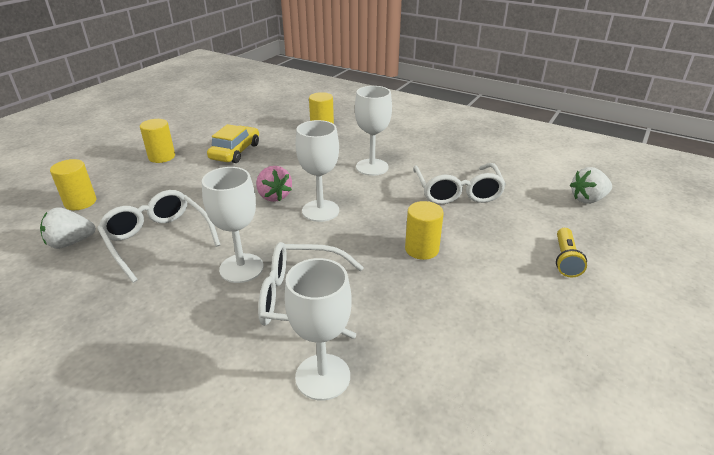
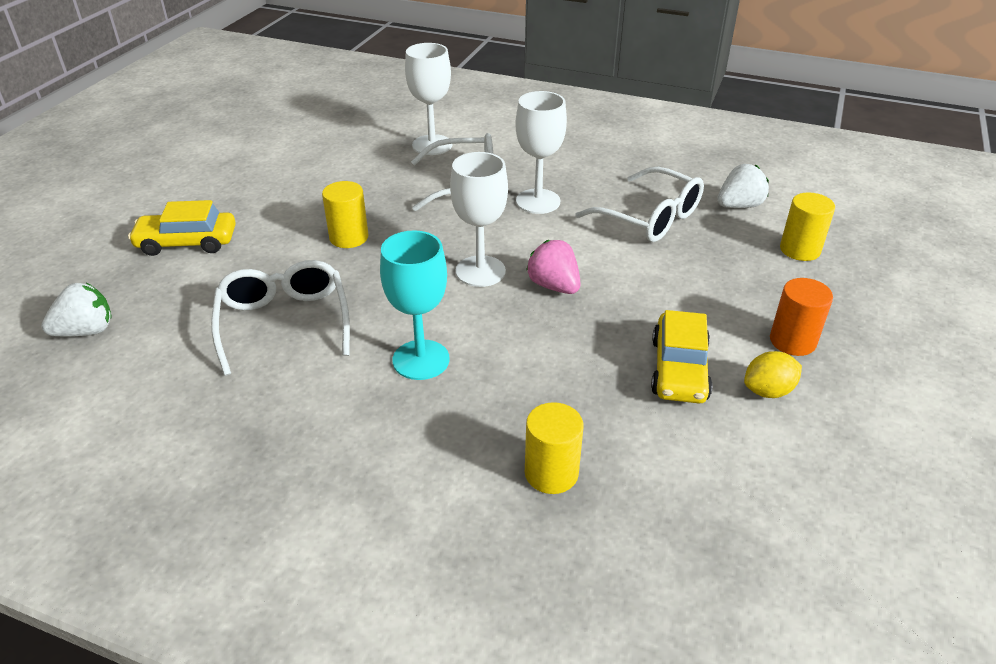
camera: 170 degrees right, 5 degrees up
yellow cylinder [140,119,175,163] -> orange cylinder [770,278,833,356]
white goblet [355,86,392,176] -> turquoise goblet [380,230,450,380]
yellow flashlight [556,228,587,277] -> yellow car [128,200,236,256]
none -> yellow lemon [744,351,802,398]

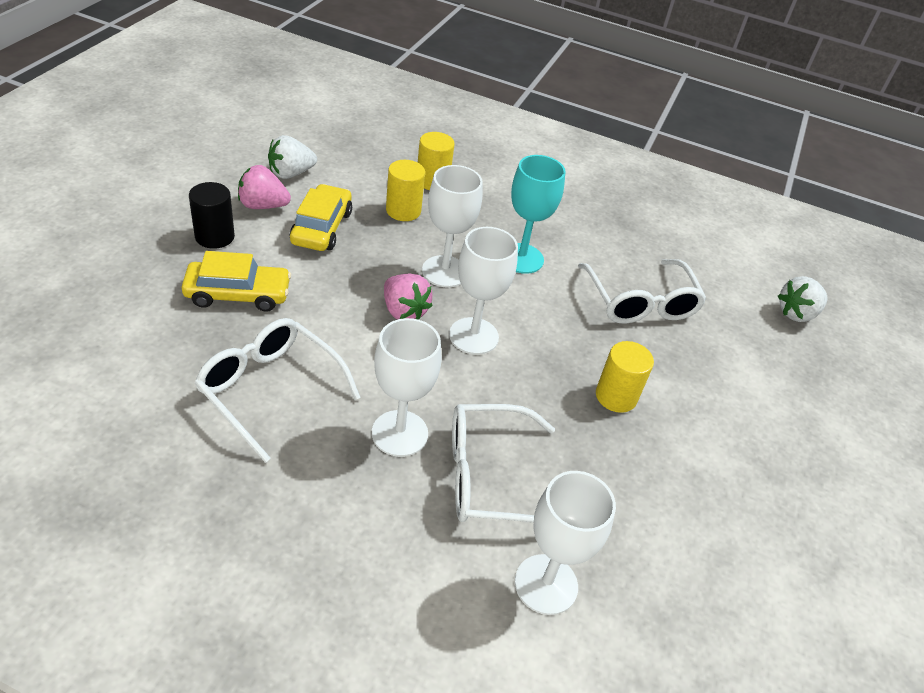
camera: 175 degrees right, 5 degrees up
yellow car [128,200,236,256] -> yellow car moved to [182,251,291,312]
white strawberry [717,164,769,208] -> white strawberry moved to [268,135,317,179]
yellow lemon [744,351,802,398] -> pink strawberry [238,165,291,209]
orange cylinder [770,278,833,356] -> black cylinder [189,182,235,249]
yellow cylinder [780,192,835,261] -> yellow cylinder moved to [386,160,425,221]
none -> white goblet [422,165,483,287]

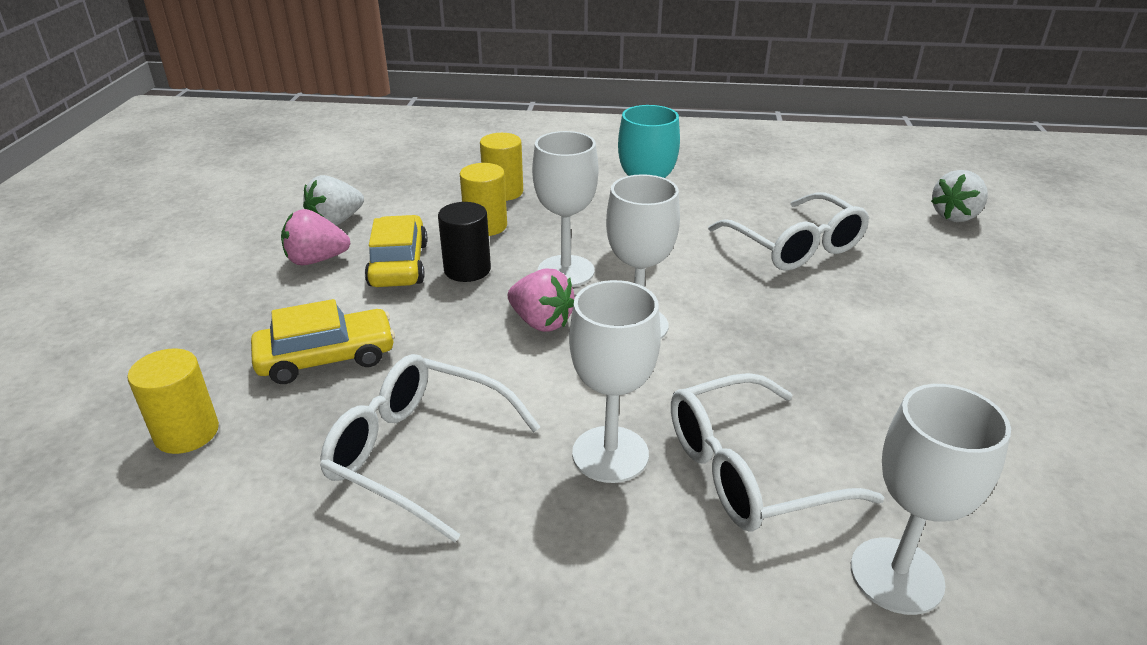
camera: 10 degrees left, 10 degrees down
black cylinder [189,182,235,249] -> black cylinder moved to [438,202,491,282]
yellow cylinder [596,341,654,413] -> yellow cylinder moved to [127,348,219,454]

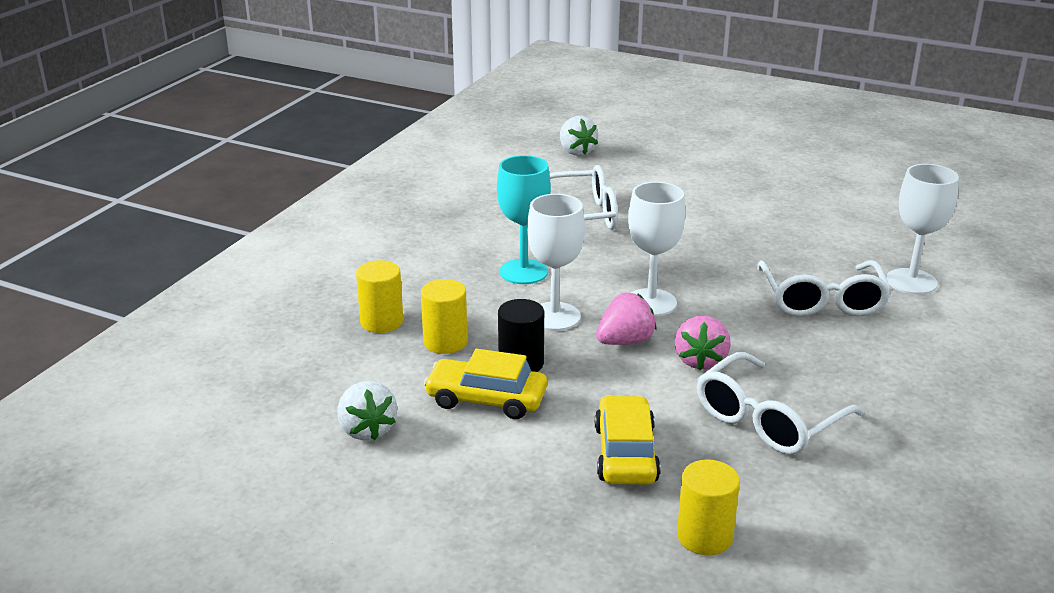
camera: 70 degrees left, 5 degrees down
pink strawberry [281,209,350,265] -> pink strawberry moved to [675,315,731,370]
white goblet [569,280,661,483] -> none

